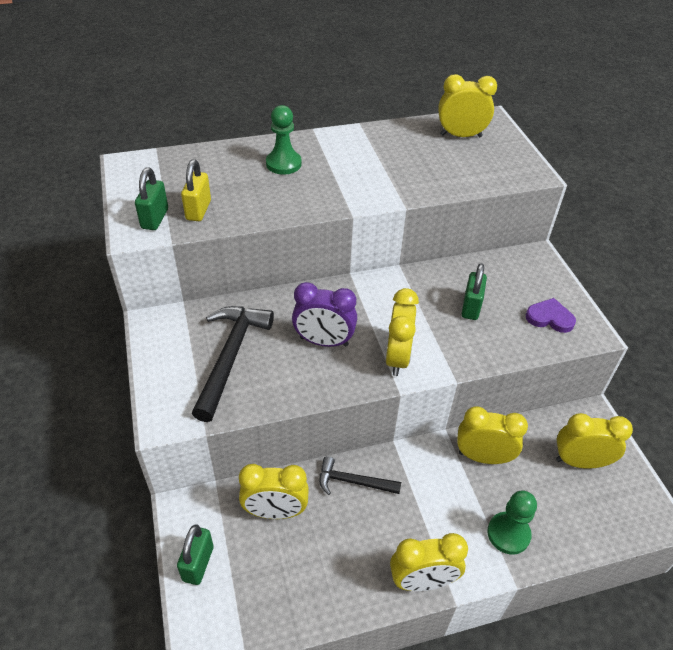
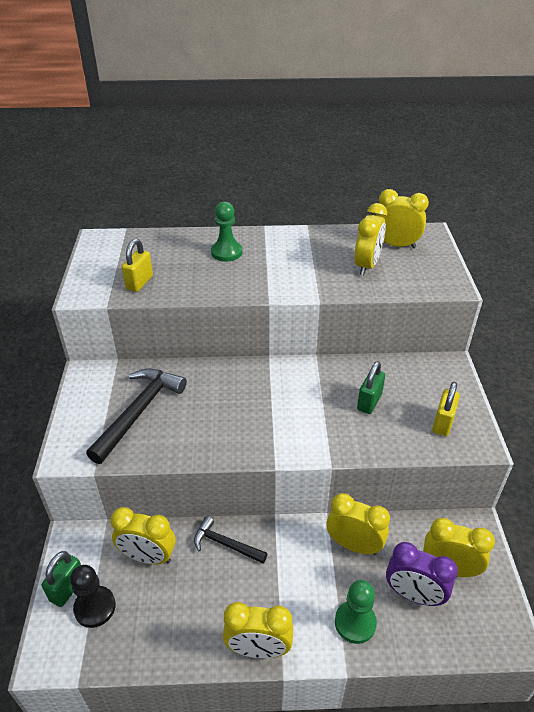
camera: 15 degrees right, 5 degrees down
green padlock [135,168,168,230] -> none
purple clock [292,282,357,347] -> purple clock moved to [386,542,458,606]
yellow clock [386,288,419,376] -> yellow clock moved to [354,203,387,276]
purple heart [526,298,576,333] -> yellow padlock [432,382,460,436]
none -> black pawn [70,565,116,628]

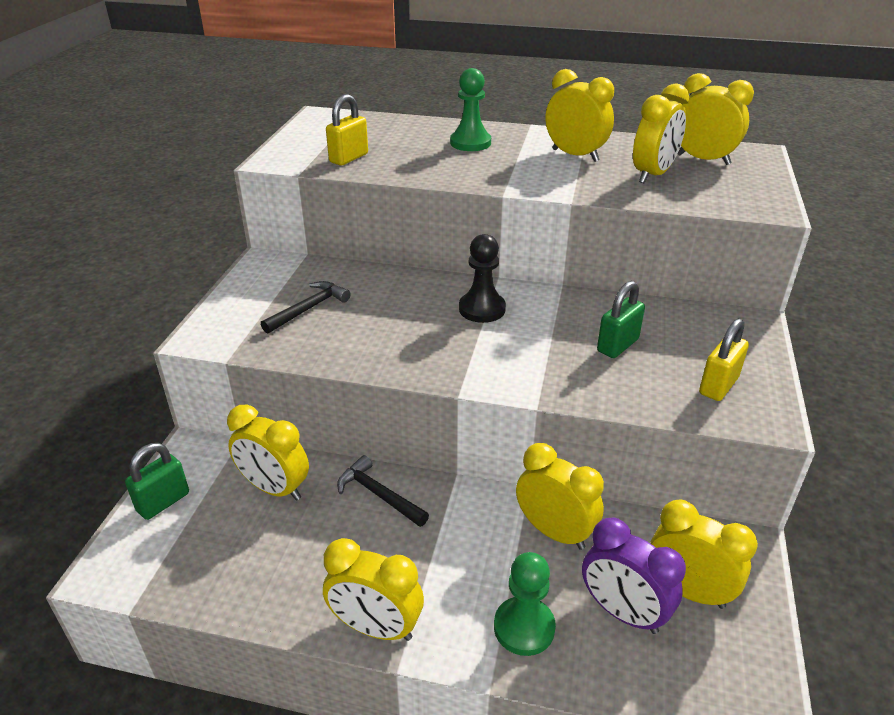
camera: 15 degrees right, 5 degrees down
black pawn [70,565,116,628] -> black pawn moved to [459,234,506,323]
black hammer [86,368,187,464] -> black hammer [261,281,351,334], size x0.59
none -> yellow clock [546,69,614,162]

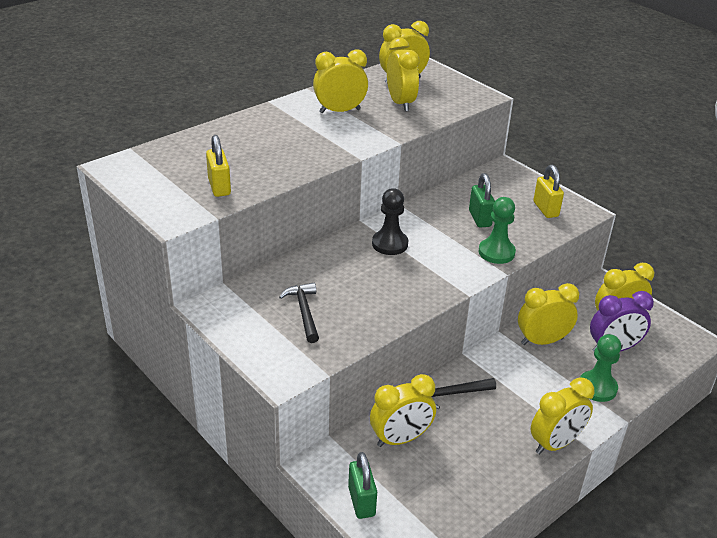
camera: 55 degrees left, 0 degrees up
green pawn [450,68,491,151] -> green pawn moved to [479,197,516,264]

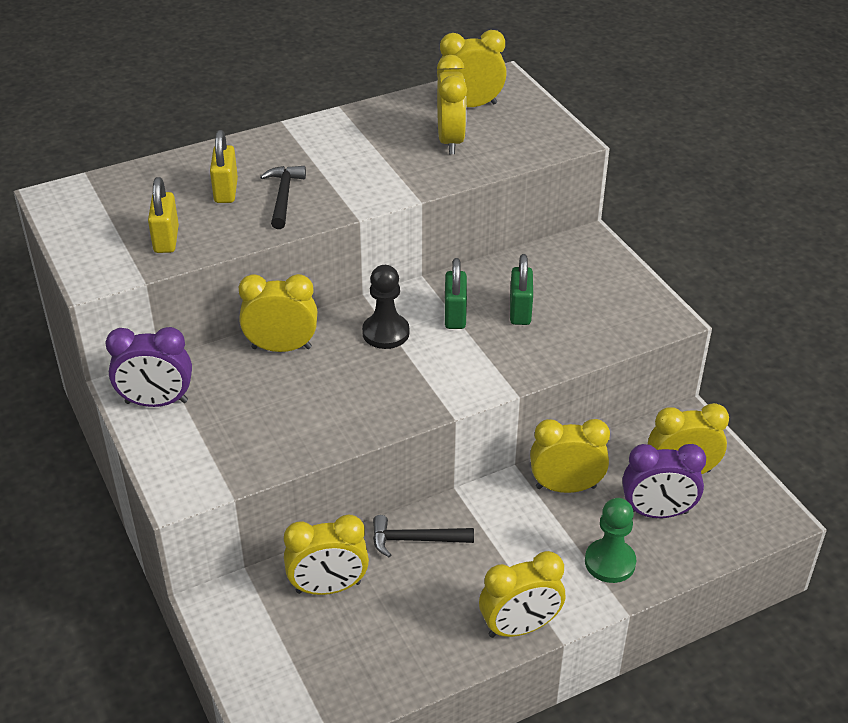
camera: 15 degrees right, 5 degrees up
black hammer [279,283,319,343] -> black hammer moved to [260,166,306,229]
yellow clock [313,49,368,113] -> yellow clock moved to [239,274,317,352]
green padlock [348,452,377,519] -> green padlock moved to [445,258,467,329]
green pawn [479,197,516,264] -> none
yellow padlock [533,165,564,218] -> yellow padlock moved to [210,130,238,203]
none -> purple clock [106,327,192,407]

